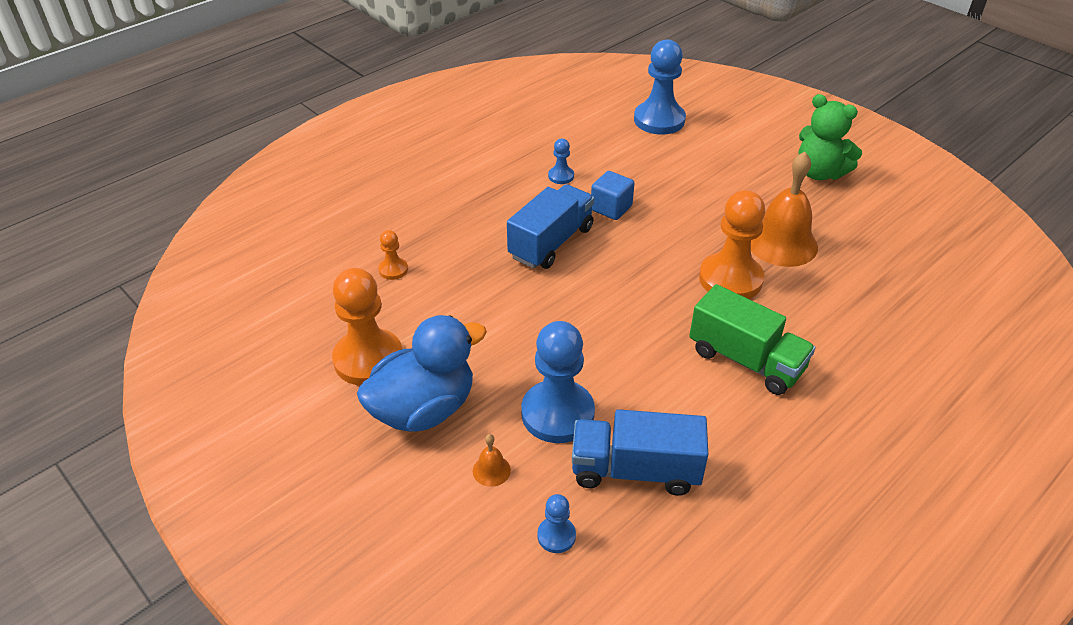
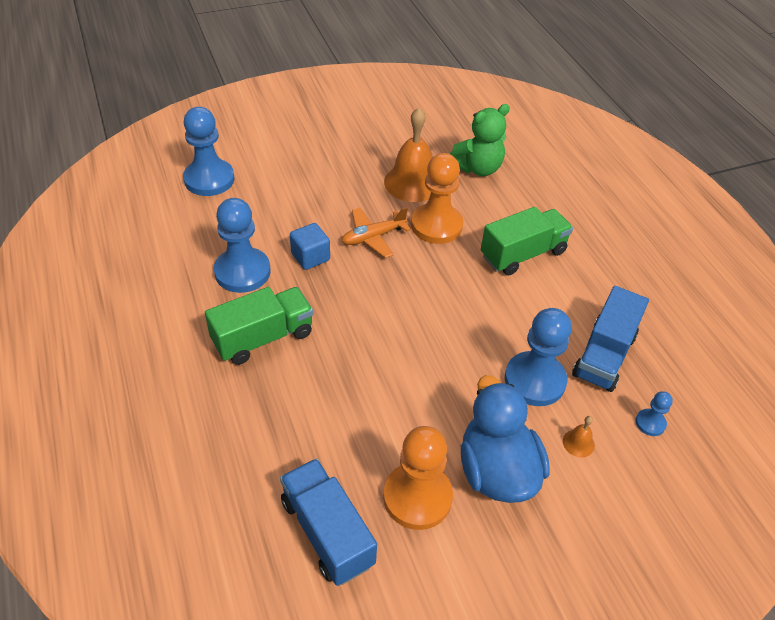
camera: 70 degrees left, 5 degrees up
orange pawn [378,230,408,280] -> none
blue truck [507,184,594,269] -> blue truck moved to [280,458,377,586]
blue pawn [548,139,574,184] -> blue pawn [214,198,270,293], size x2.14
green teddy bear [798,94,862,180] -> green teddy bear moved to [450,104,510,176]
none -> green truck [205,287,313,365]
none -> orange plane [342,207,411,258]

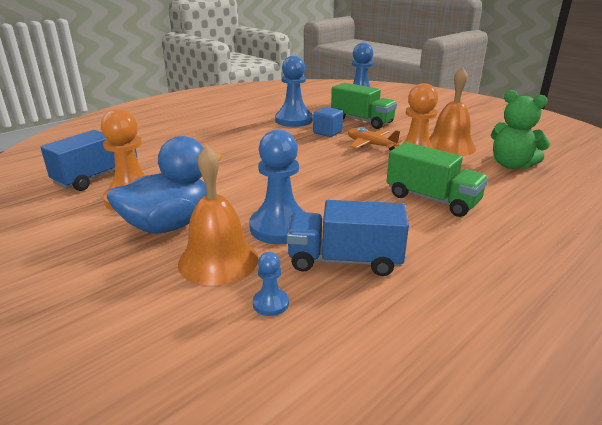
camera: 70 degrees right, 20 degrees down
green truck [205,287,313,365] -> green truck moved to [331,83,397,129]
orange bell [563,416,595,457] -> orange bell [178,145,259,286], size x2.38

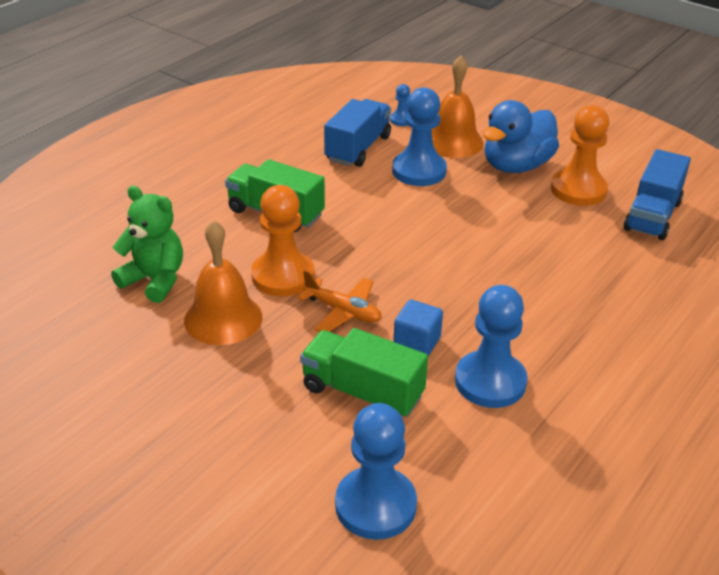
camera: 170 degrees right, 10 degrees up
blue truck [287,200,409,276] -> blue truck turned 60 degrees counterclockwise [324,99,391,167]

